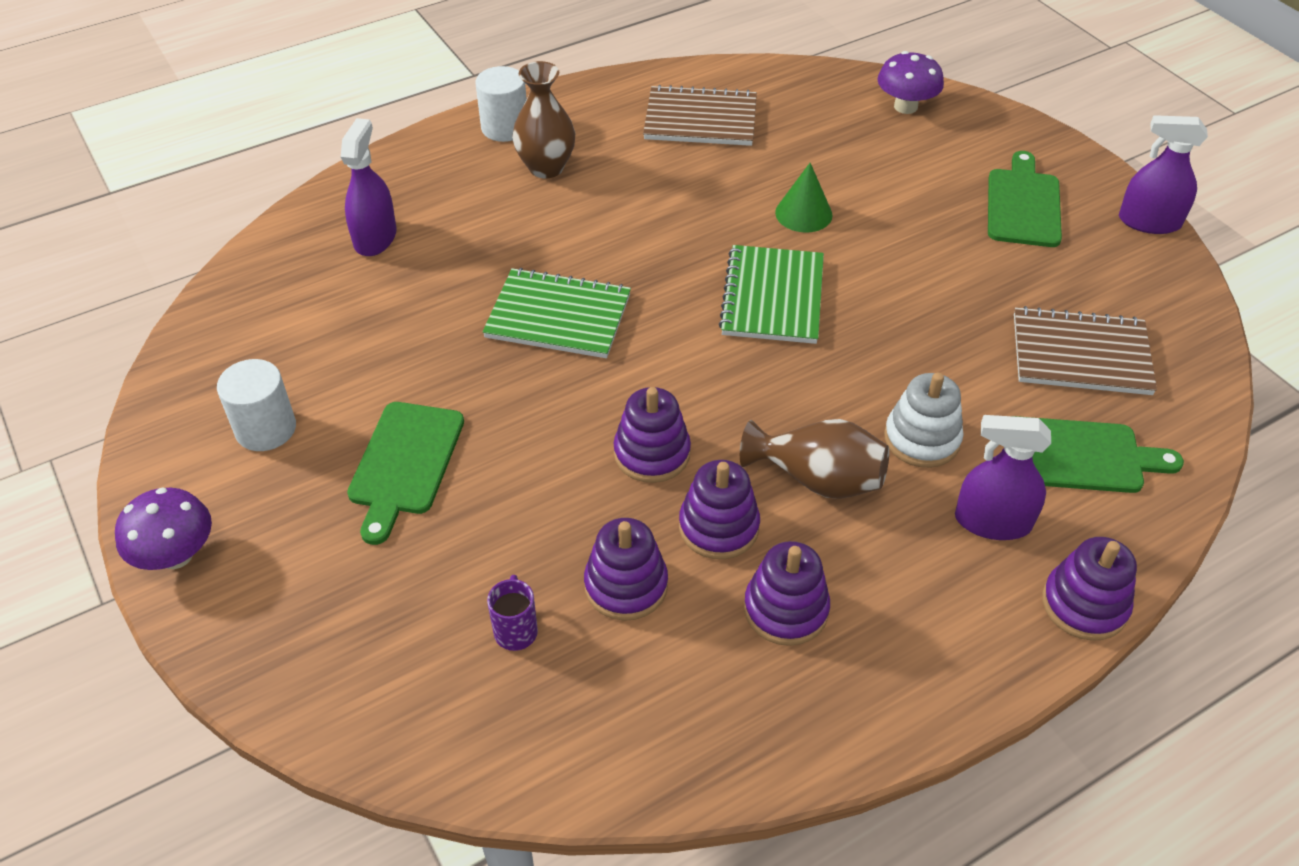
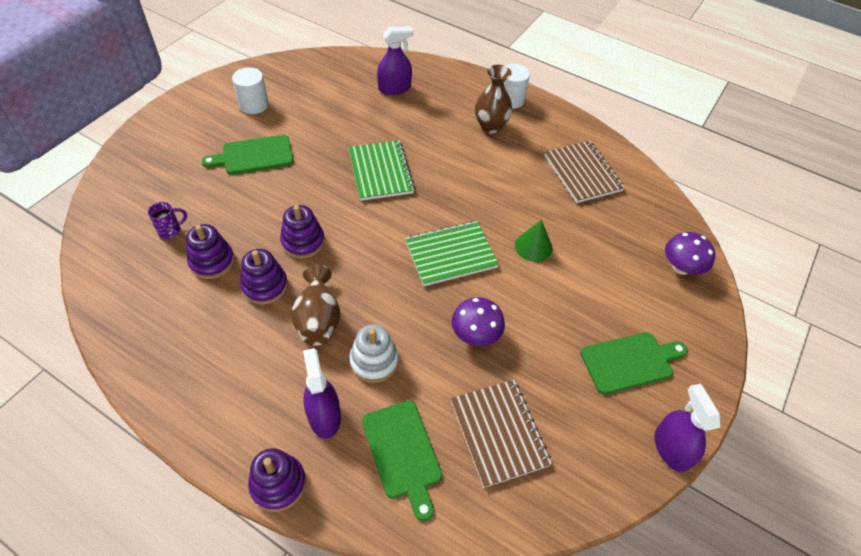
camera: 60 degrees right, 5 degrees up
purple mushroom [115,487,212,570] -> purple mushroom moved to [452,297,505,346]
purple stacking toy [744,541,830,646] -> none

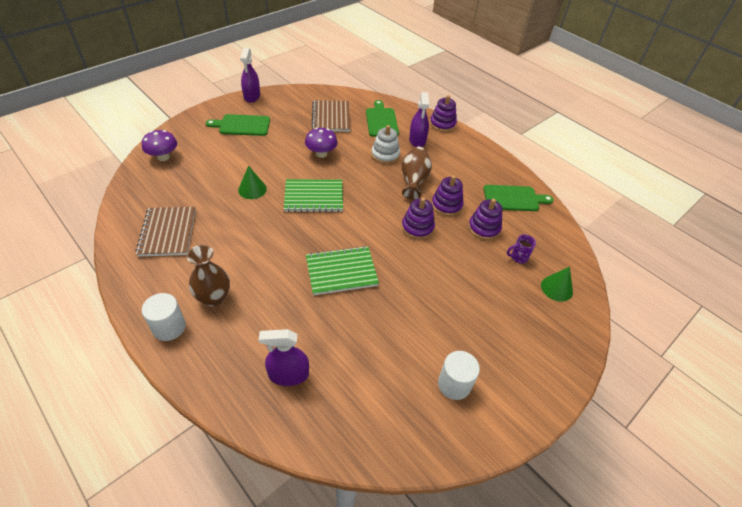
camera: 165 degrees left, 5 degrees down
green cutting board [201,135,294,175] -> green cutting board moved to [484,185,554,211]
green notebook [348,140,415,201] -> green notebook turned 75 degrees clockwise [306,246,379,295]
none -> green cone [541,267,573,302]

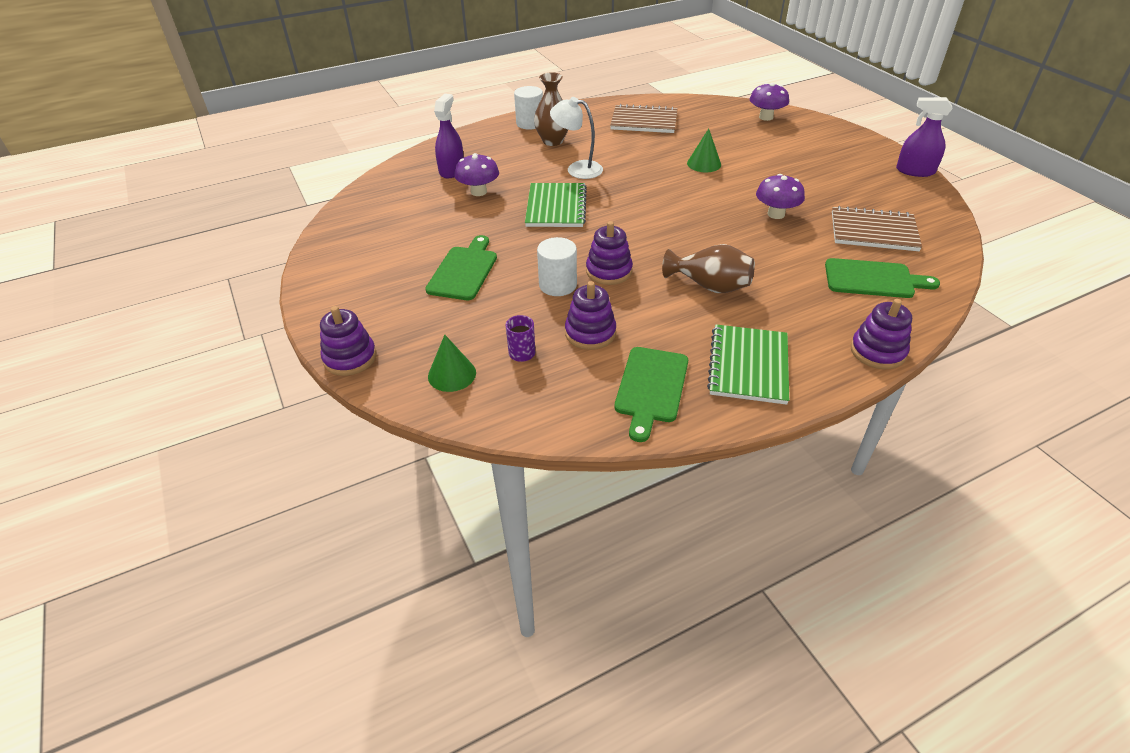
camera: 110 degrees right, 5 degrees down
green cutting board [206,114,270,136] -> green cutting board moved to [425,235,497,300]
green notebook [284,179,343,212] -> green notebook moved to [707,324,789,405]
white stacking toy [371,125,400,164] -> none
purple spray bottle [409,92,429,147] -> none
purple stacking toy [432,175,464,216] -> purple stacking toy moved to [320,306,376,376]
white cylinder [438,351,480,400] -> white cylinder moved to [537,237,577,296]
none -> purple mushroom [454,153,499,196]
none -> white lamp [550,97,603,179]

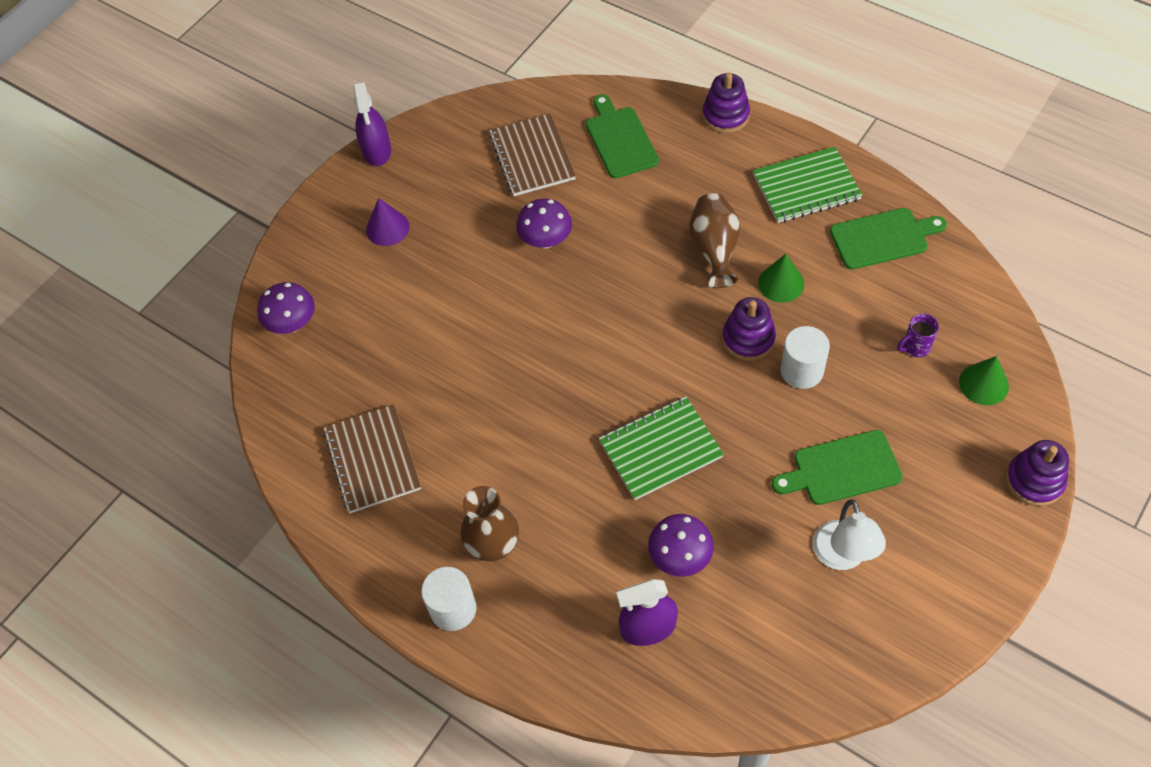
camera: 115 degrees left, 15 degrees up
white lamp [550,97,603,179] -> white lamp moved to [813,499,886,570]
purple stacking toy [565,281,616,350] -> none
green cone [687,128,721,172] -> green cone moved to [758,254,804,303]
none -> purple cone [366,198,409,246]

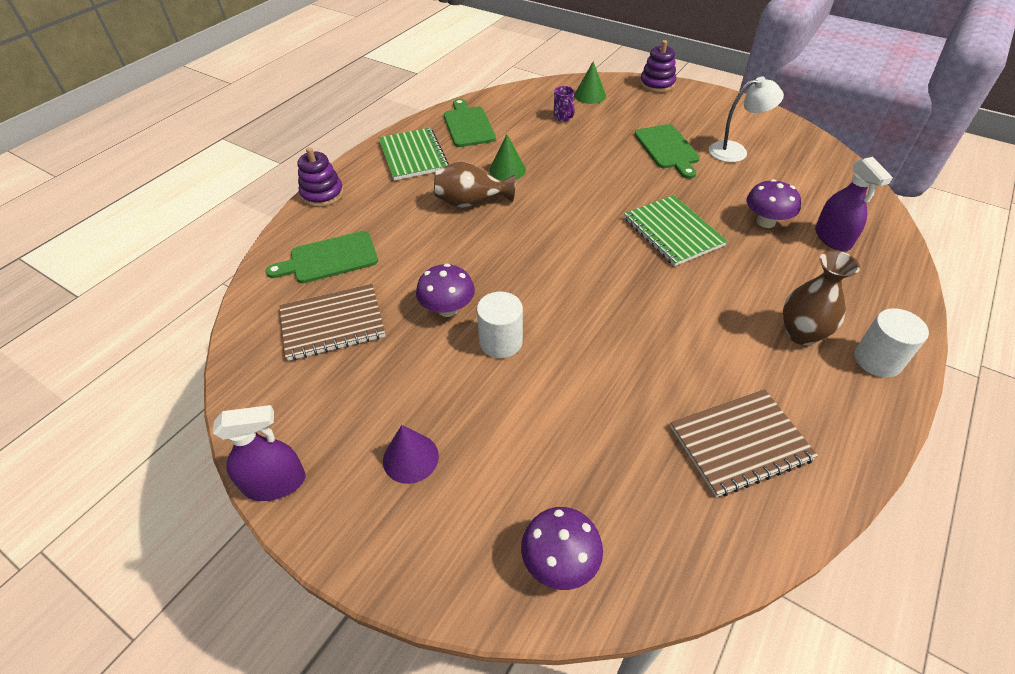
camera: 95 degrees left, 10 degrees down
purple stacking toy [722,297,776,361] -> none
white cylinder [780,326,830,389] -> white cylinder moved to [477,292,523,358]

